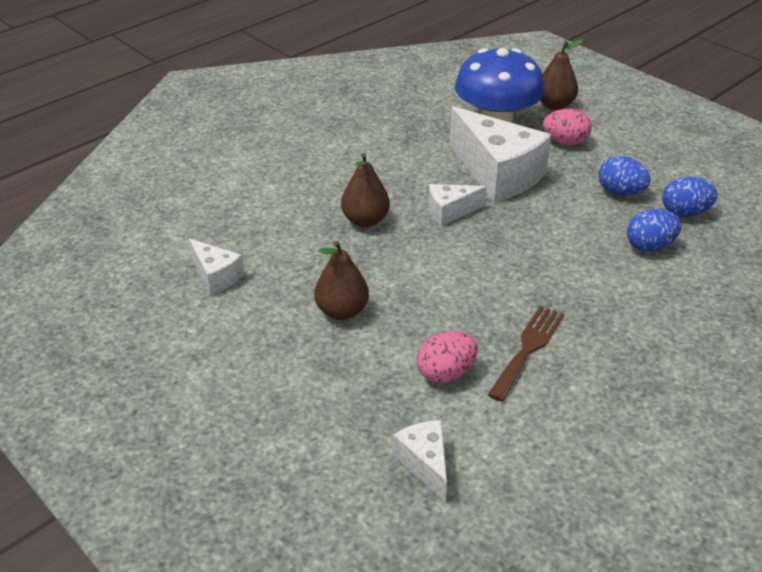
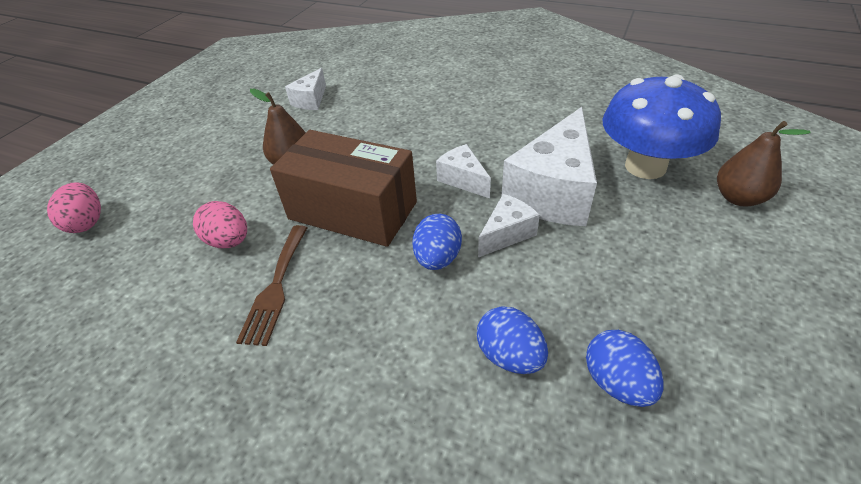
camera: 70 degrees right, 5 degrees up
brown pear [341,153,390,227] -> none
white cheese [393,420,447,501] -> white cheese moved to [478,194,540,257]
brown fork [488,306,564,402] -> brown fork turned 90 degrees clockwise [236,225,307,346]
pink egg [543,109,592,146] -> pink egg moved to [47,182,101,233]
blue egg [599,156,651,196] -> blue egg moved to [413,214,462,270]
none -> brown box [270,130,417,247]

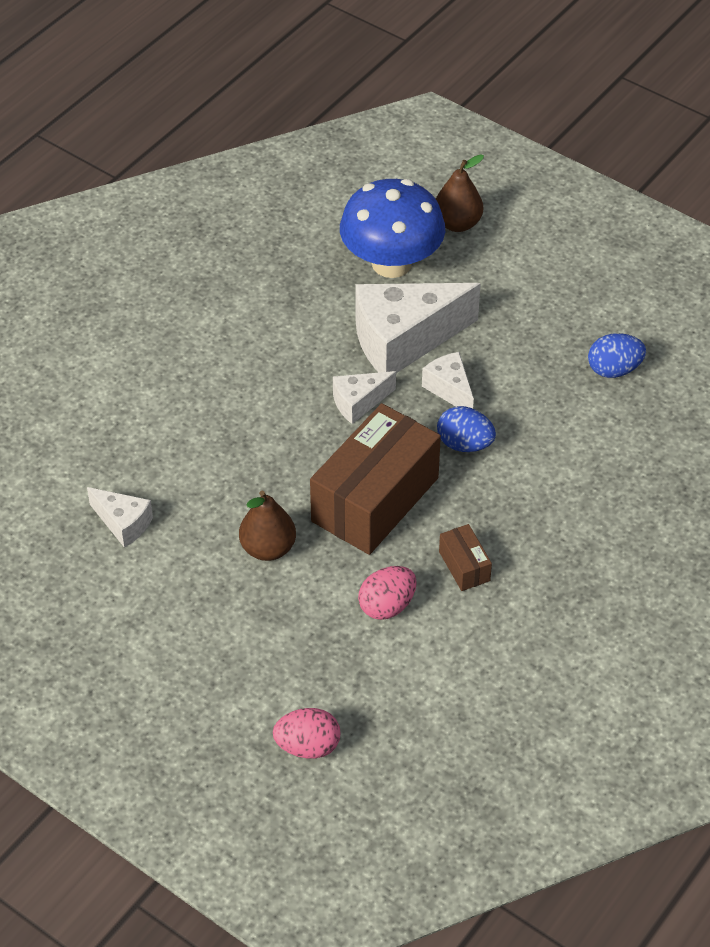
camera: 80 degrees left, 5 degrees up
brown fork [236,225,307,346] -> brown box [439,524,492,591]
blue egg [477,306,548,374] -> none
white cheese [501,107,597,226] -> white cheese turned 120 degrees clockwise [356,283,481,373]

